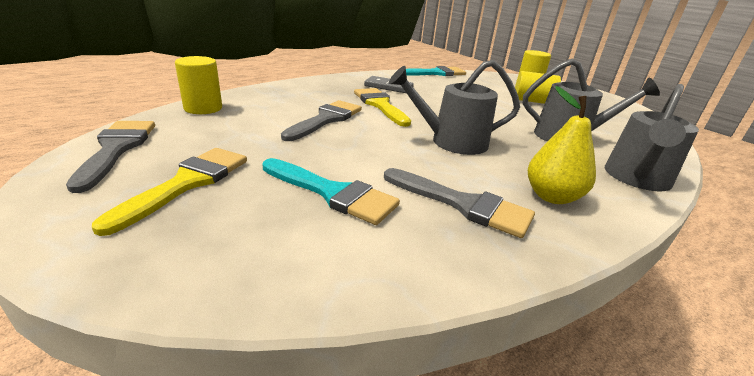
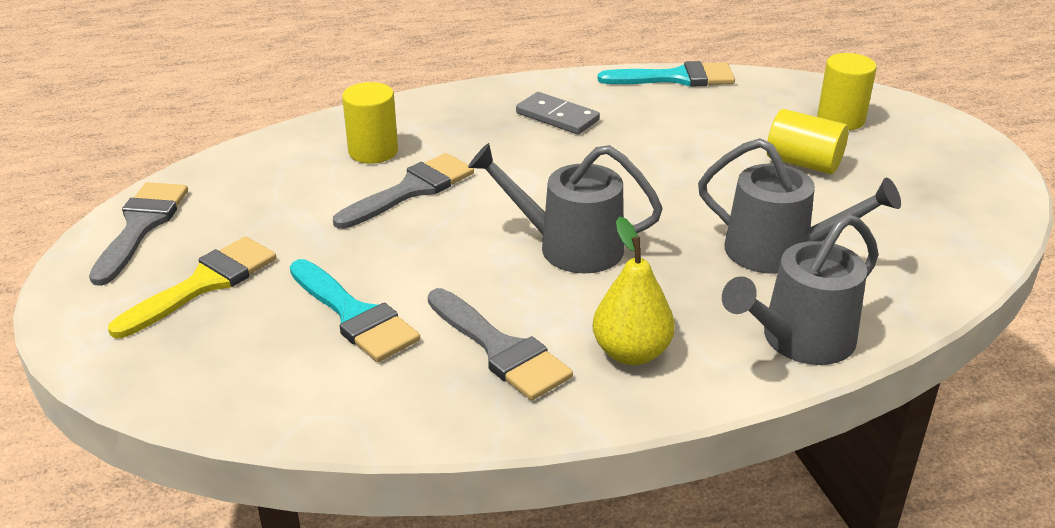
camera: 20 degrees right, 5 degrees up
yellow cylinder [175,56,222,114] -> yellow cylinder moved to [342,82,398,164]
yellow brush [354,88,411,127] -> none

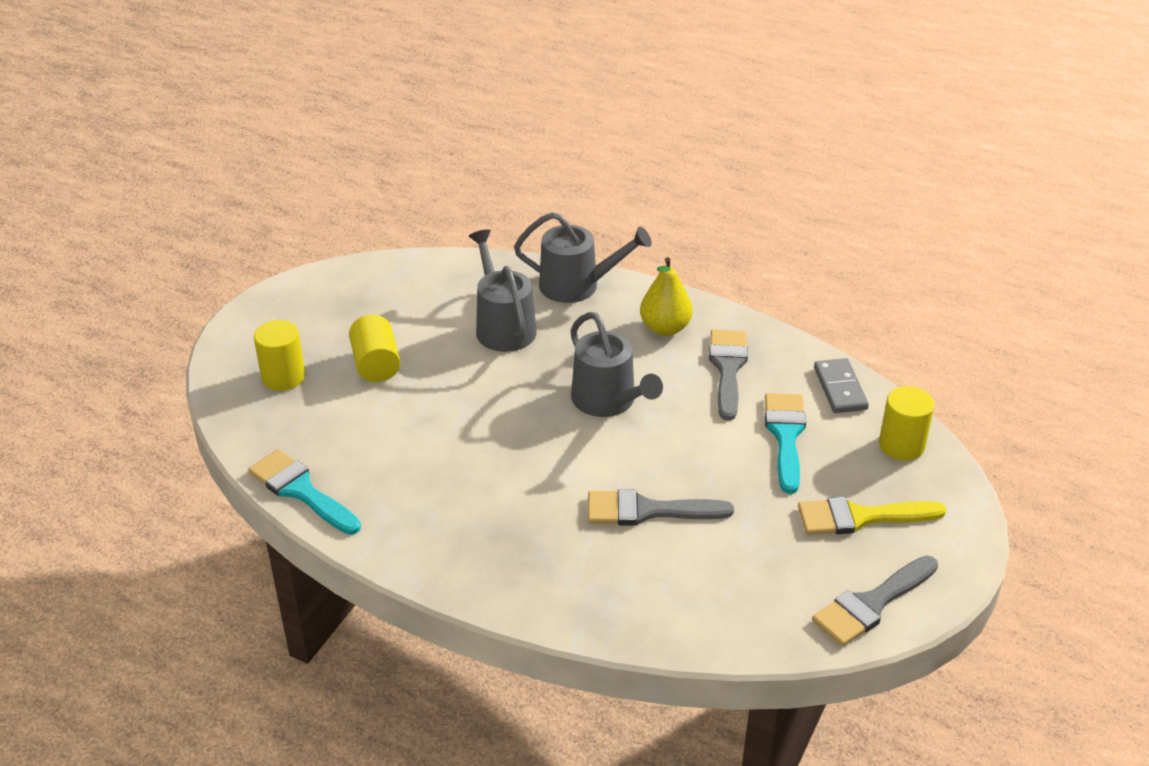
camera: 135 degrees left, 5 degrees up
yellow cylinder [342,82,398,164] -> yellow cylinder moved to [879,386,935,461]
grey domino [516,92,600,134] -> grey domino moved to [814,358,869,413]

